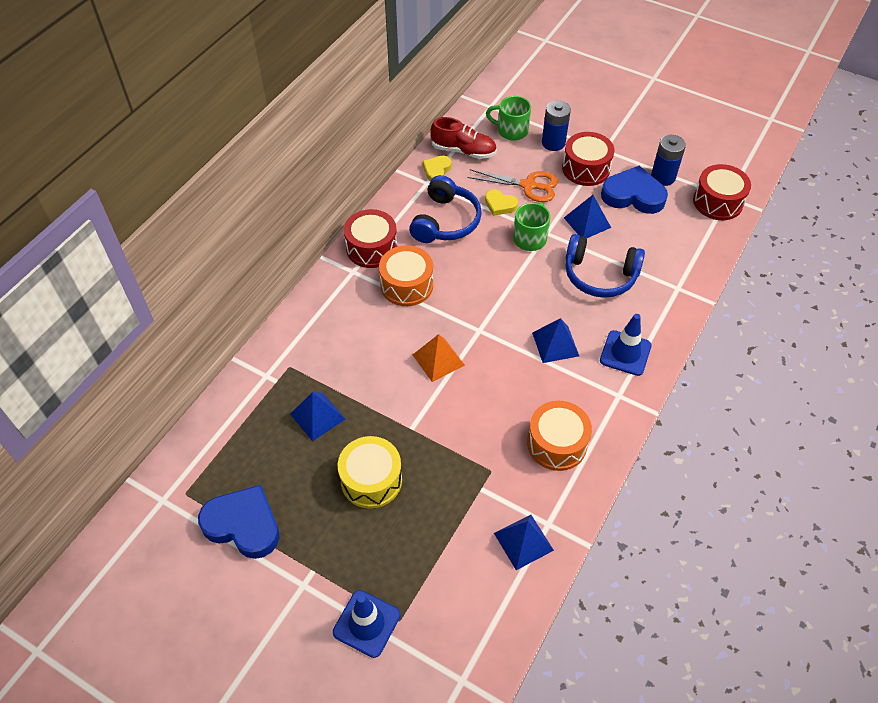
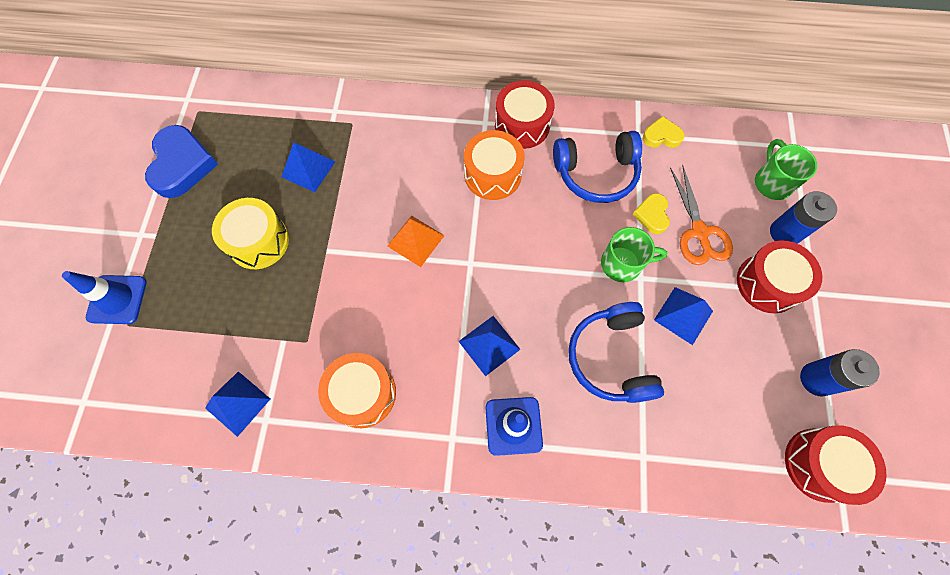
camera: 65 degrees right, 15 degrees up
red shoe [431,117,497,159] -> none
blue heart [601,166,668,214] -> none

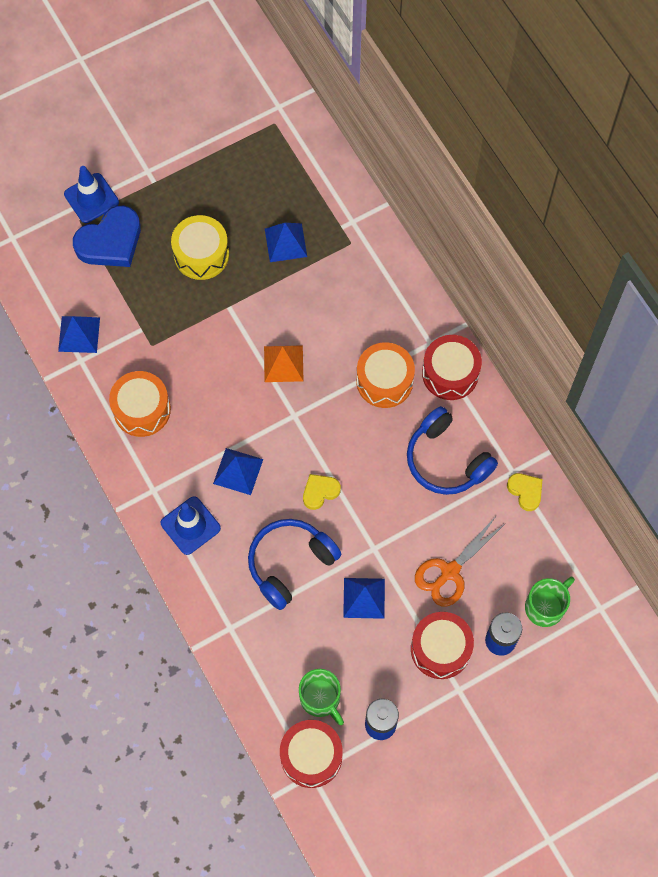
camera: 55 degrees right, 0 degrees up
blue heart [145,125,218,198] -> blue heart moved to [73,206,141,267]
green mug [601,227,667,282] -> green mug moved to [299,669,344,725]
yellow heart [632,193,670,234] -> yellow heart moved to [303,474,341,510]

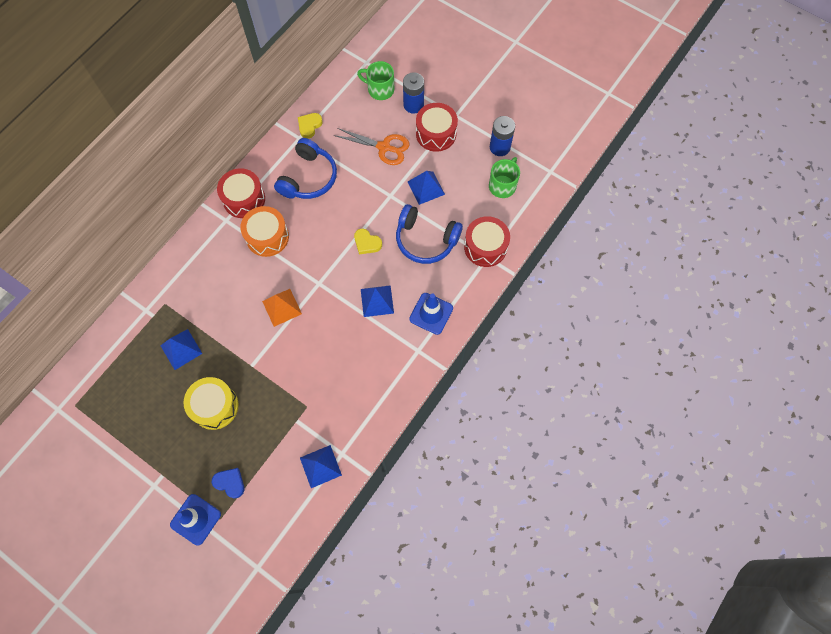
camera: 115 degrees left, 0 degrees up
blue heart [73,206,141,267] -> blue heart [212,468,244,498], size x0.53
orange drum [109,371,171,437] -> none
red drum [280,720,343,788] -> red drum moved to [464,216,510,267]

